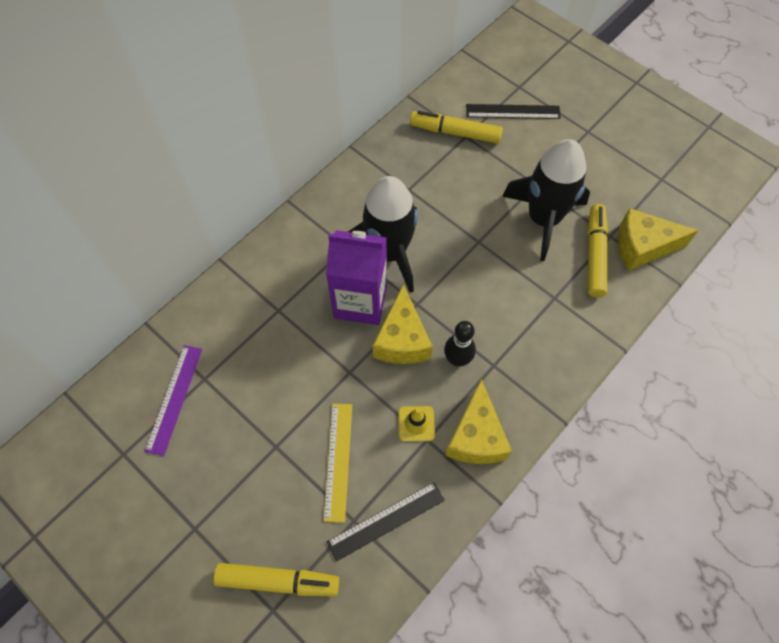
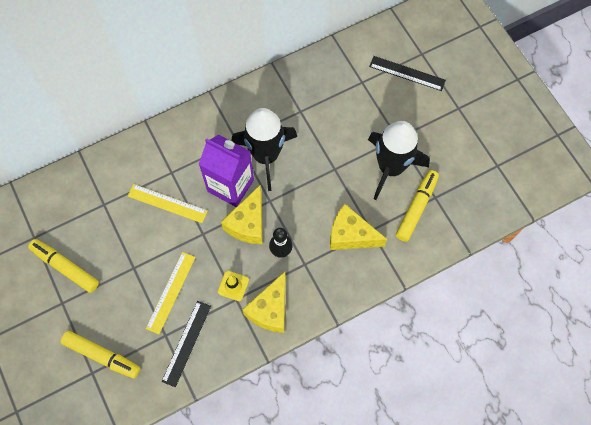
camera: 20 degrees right, 5 degrees up
purple ruler [145,345,202,456] -> none
black ruler [327,482,445,561] -> black ruler turned 60 degrees counterclockwise [162,301,211,387]
yellow marker [410,111,503,144] -> yellow marker moved to [28,239,99,293]
yellow cheese [618,208,699,271] -> yellow cheese moved to [330,204,387,250]
none -> yellow ruler [128,184,208,223]

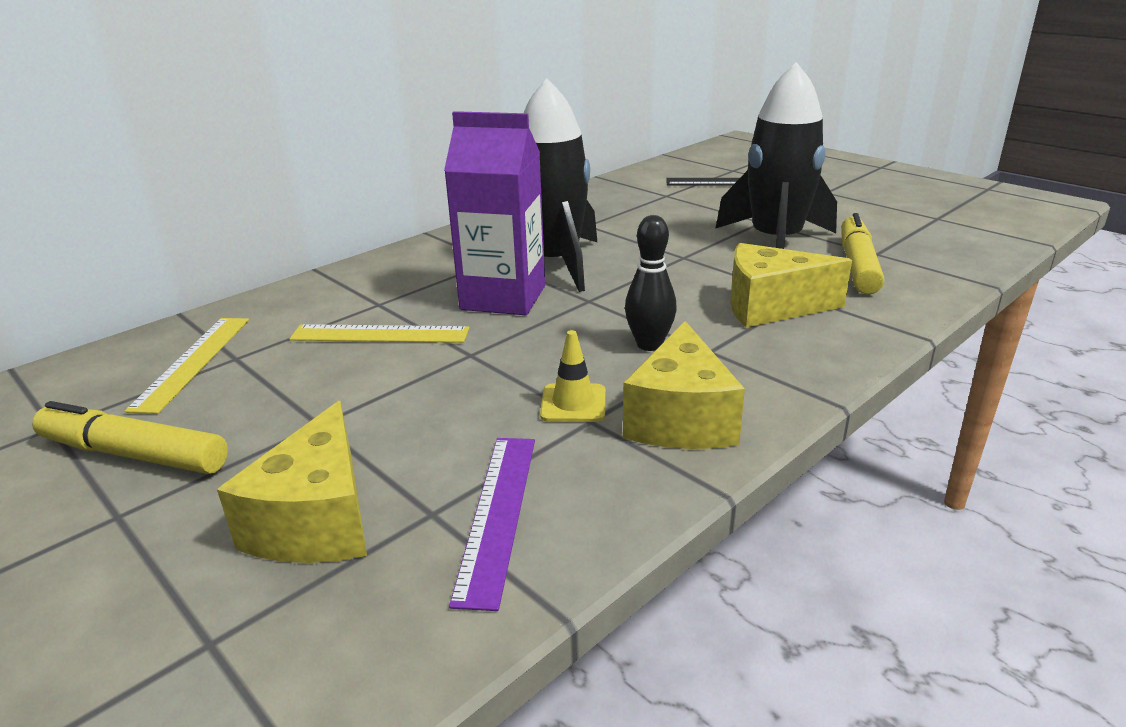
camera: 15 degrees left, 40 degrees down
yellow marker [61,331,140,378] -> none
yellow ruler [146,252,196,334] -> yellow ruler moved to [125,318,249,414]
black ruler [162,301,211,387] -> purple ruler [449,438,535,611]
yellow cheese [221,185,263,244] -> yellow cheese moved to [217,401,367,563]

